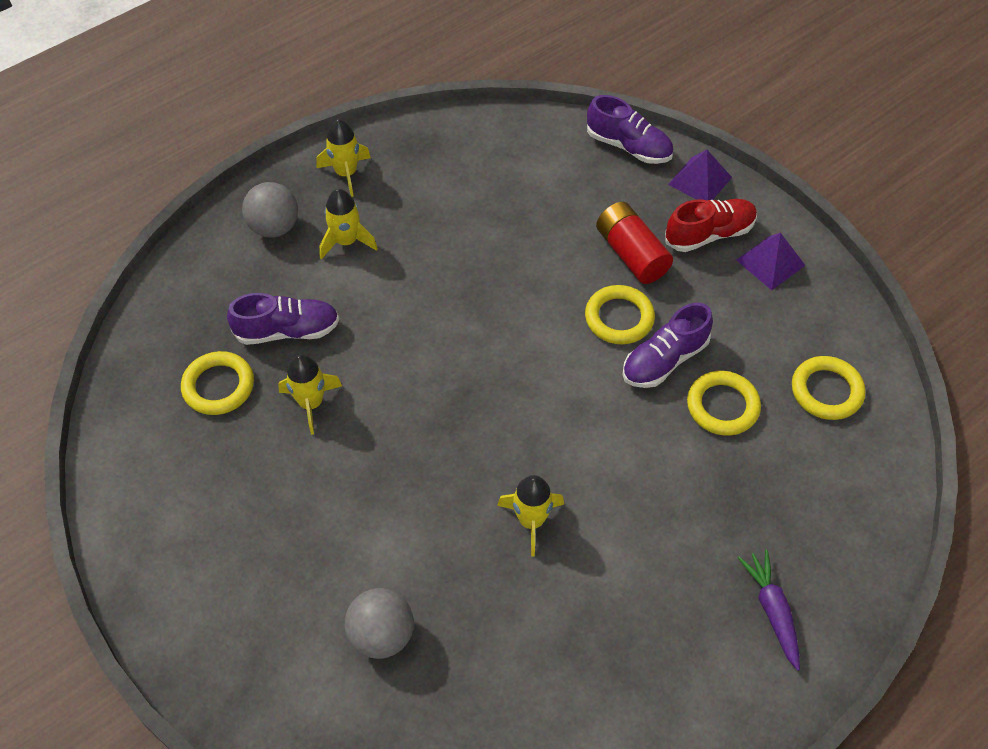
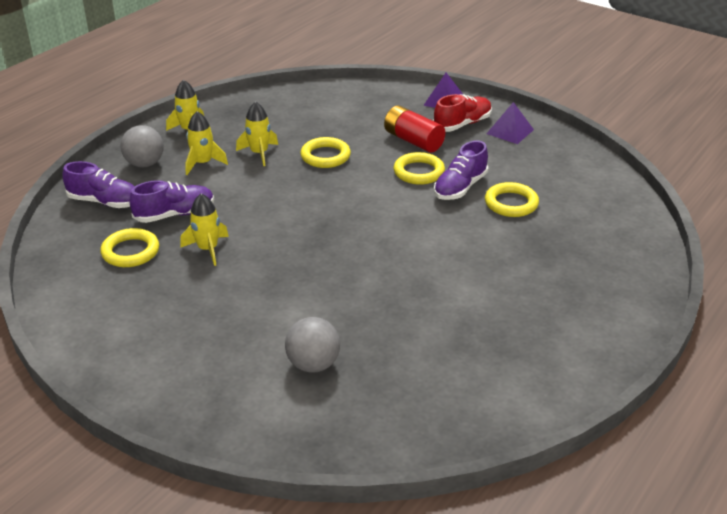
camera: 15 degrees left, 20 degrees down
yellow rocket [497,475,564,557] -> yellow rocket moved to [236,101,278,166]
purple shoe [587,95,674,164] -> purple shoe moved to [62,161,135,208]
purple carrot [738,550,800,671] -> none
yellow ring [792,356,866,420] -> yellow ring moved to [300,137,351,168]

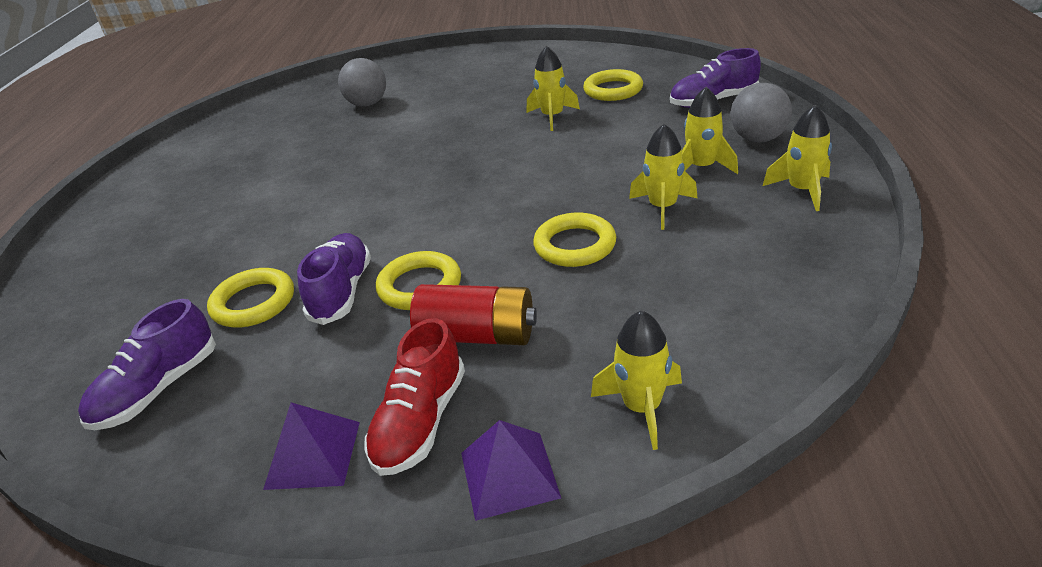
camera: 150 degrees right, 0 degrees up
purple shoe [130,180,214,223] -> purple shoe moved to [78,299,216,430]
none -> yellow rocket [591,310,682,450]

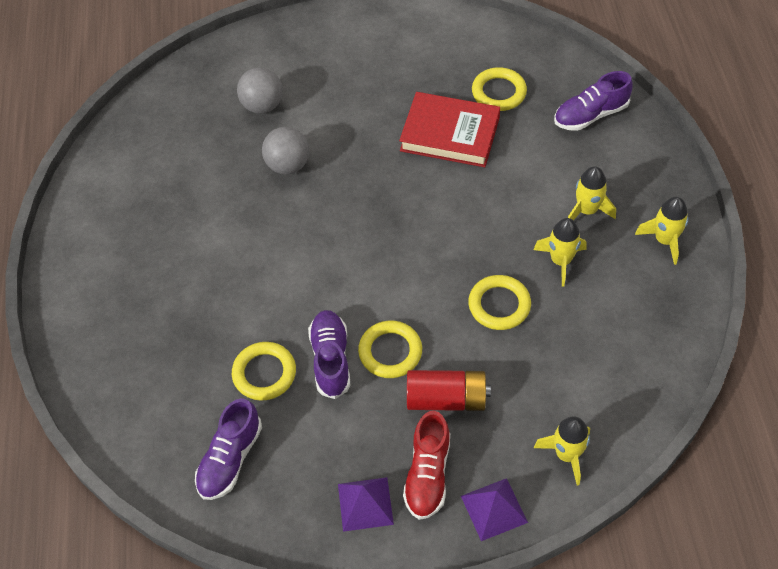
camera: 10 degrees left, 20 degrees up
yellow rocket [527,46,580,131] -> red book [399,92,500,167]
grey ball [731,83,792,142] -> grey ball moved to [262,127,309,174]

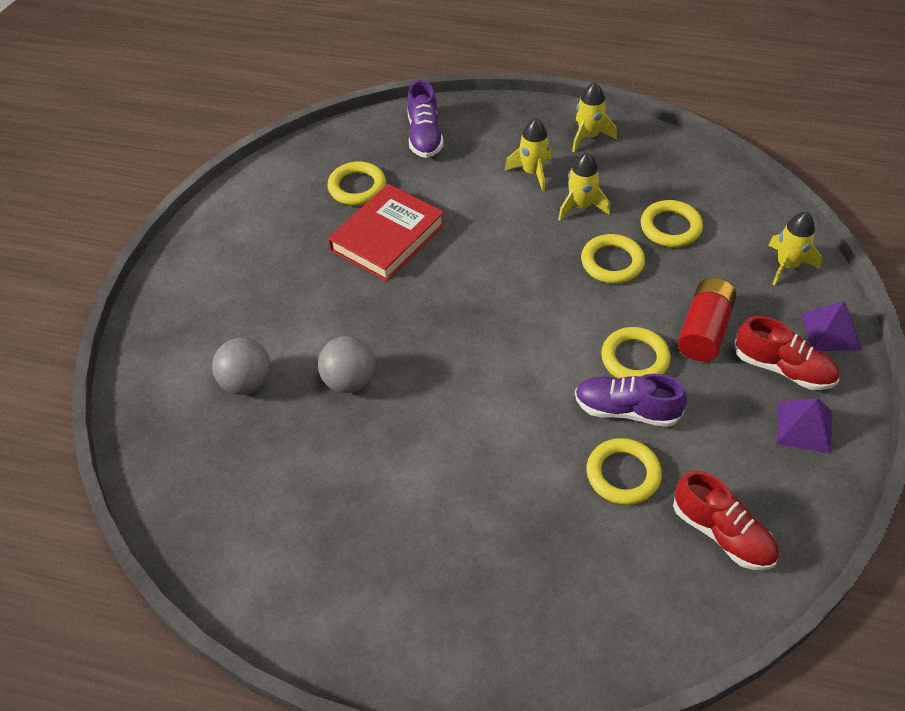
camera: 70 degrees left, 5 degrees down
purple shoe [195,398,262,500] -> red shoe [673,471,779,570]
none -> yellow ring [641,200,703,247]

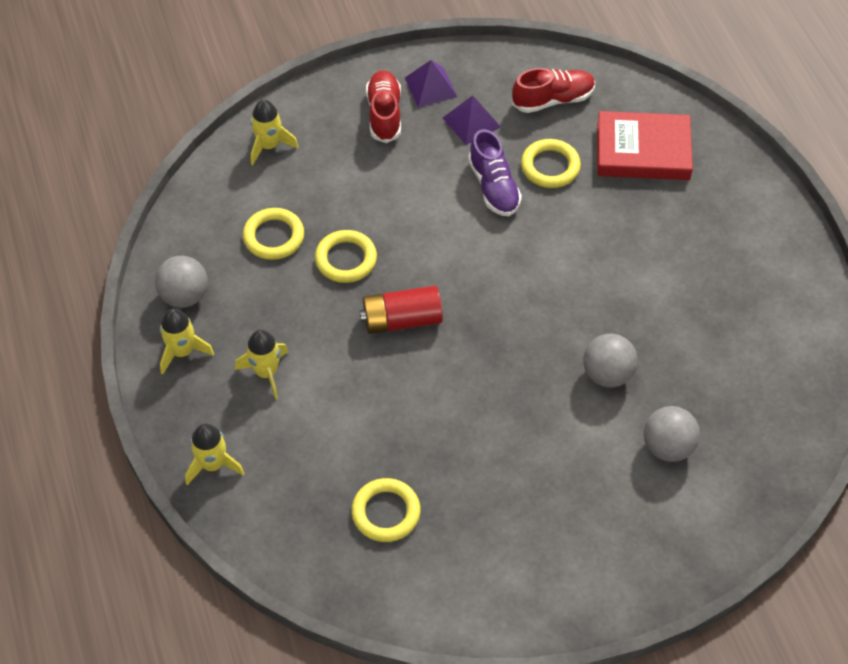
camera: 125 degrees left, 5 degrees up
red book [328,184,445,282] -> red book moved to [597,111,693,180]
purple shoe [407,80,443,158] -> none
yellow rocket [558,152,610,221] -> yellow rocket moved to [185,424,245,485]
yellow ring [601,327,671,379] -> none
red shoe [673,471,779,570] -> red shoe turned 60 degrees clockwise [512,68,595,113]
red battery [678,278,737,361] -> red battery moved to [360,286,443,334]
purple pyramid [801,301,862,351] -> purple pyramid moved to [443,95,501,145]
none -> grey ball [155,256,208,308]

